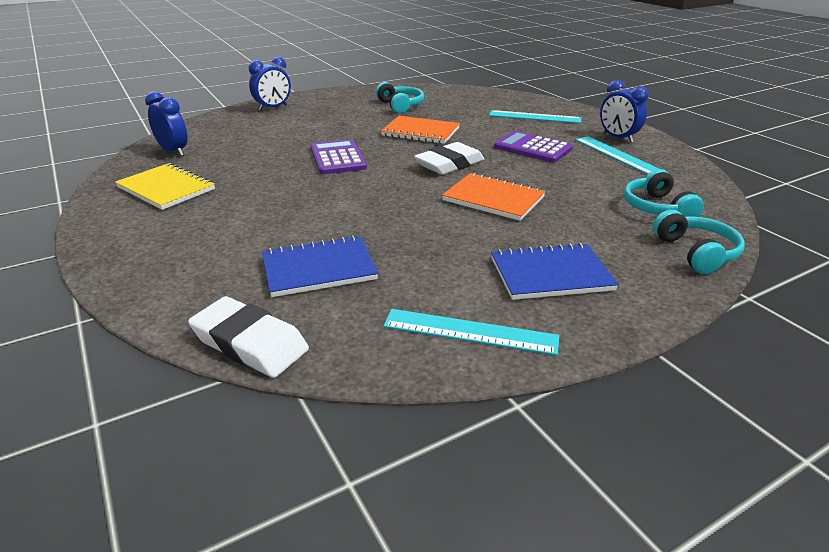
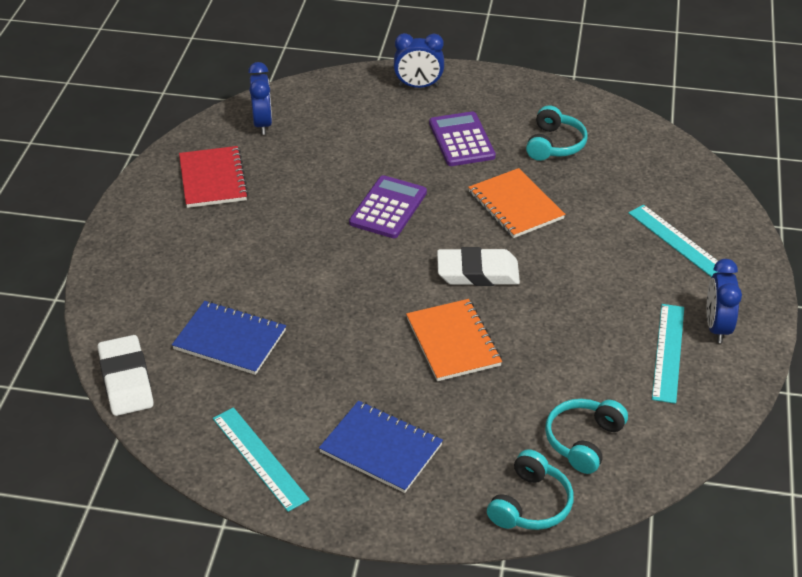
camera: 40 degrees right, 10 degrees up
yellow notebook [115,163,215,210] -> red notebook [179,146,249,208]
purple calculator [494,131,573,163] -> purple calculator moved to [429,111,496,166]

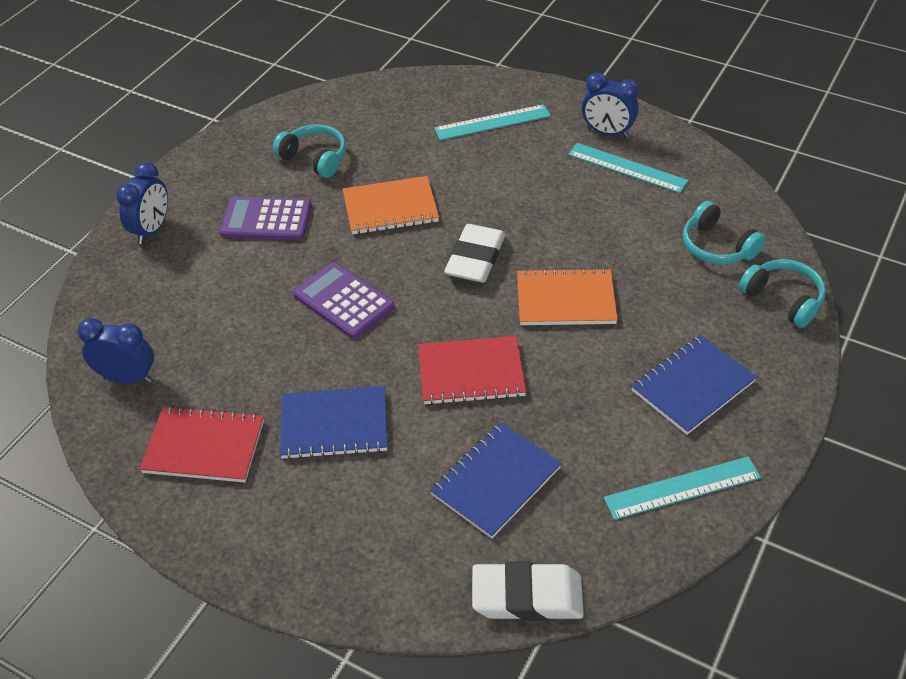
camera: 70 degrees left, 5 degrees up
none -> blue notebook [280,386,388,460]
none -> red notebook [418,336,526,405]

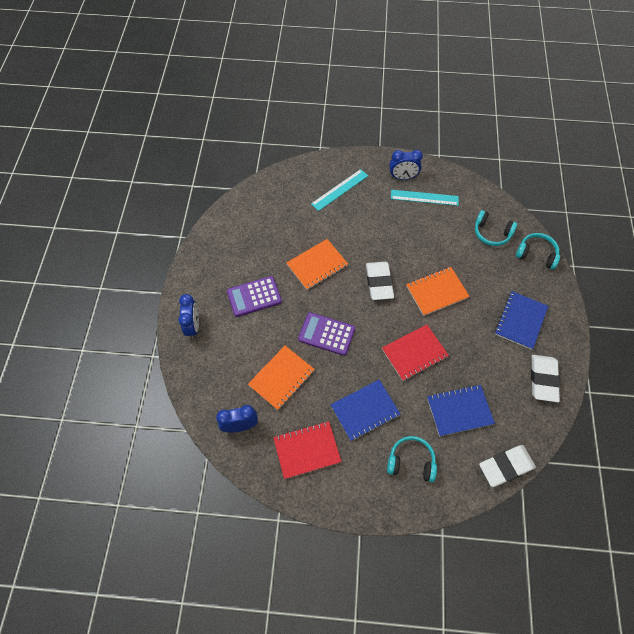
camera: 25 degrees left, 15 degrees up
turquoise headphones [273,124,346,178] -> turquoise headphones moved to [387,436,437,482]
blue notebook [430,422,562,539] -> blue notebook turned 60 degrees clockwise [427,385,495,436]
turquoise ruler [604,456,761,520] -> white eraser [531,355,560,402]
none -> orange notebook [248,346,315,410]

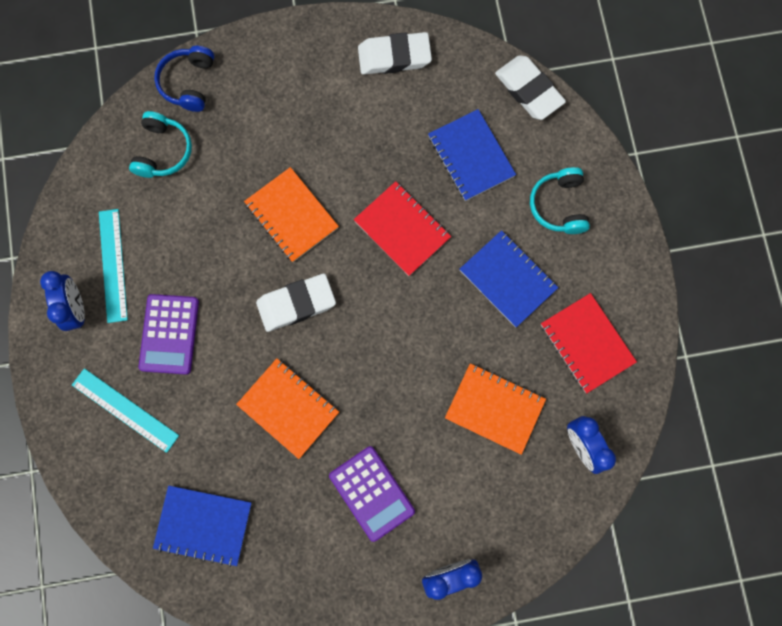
camera: 105 degrees left, 15 degrees up
purple calculator [298,312,355,356] -> purple calculator moved to [139,294,199,375]
blue notebook [495,291,548,350] -> blue notebook moved to [153,485,252,567]
turquoise headphones [516,233,560,270] -> blue headphones [154,46,214,112]

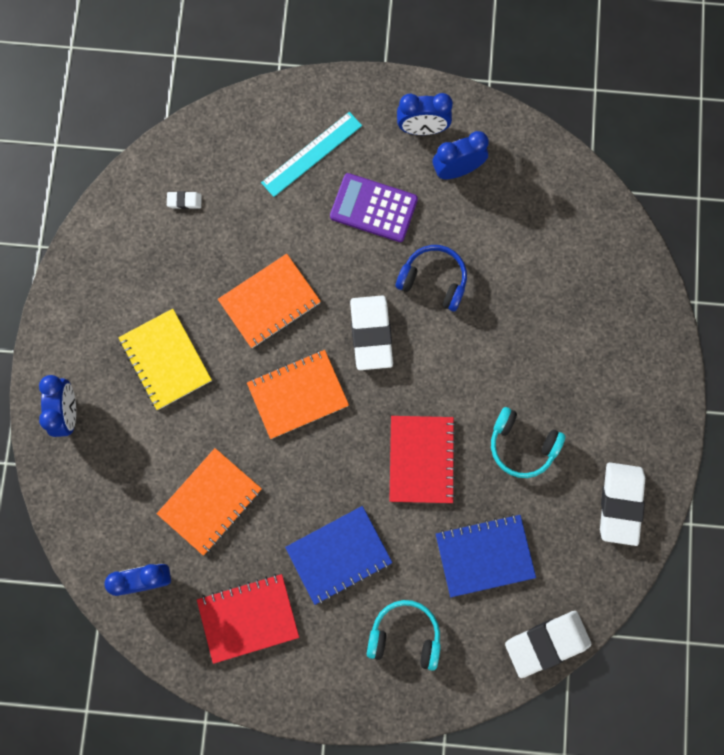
camera: 105 degrees right, 0 degrees up
turquoise ruler [99,209,128,323] -> blue clock [433,131,489,179]
turquoise headphones [129,111,192,178] -> turquoise headphones moved to [491,407,565,478]
blue notebook [153,485,252,567] -> white eraser [167,191,202,209]
blue headphones [154,46,214,112] -> blue headphones moved to [396,245,467,312]
orange notebook [244,167,339,262] -> orange notebook moved to [247,350,349,439]
purple calculator [329,446,415,542] -> yellow notebook [118,309,212,410]
red notebook [354,181,451,276] -> red notebook turned 60 degrees counterclockwise [390,416,456,503]

